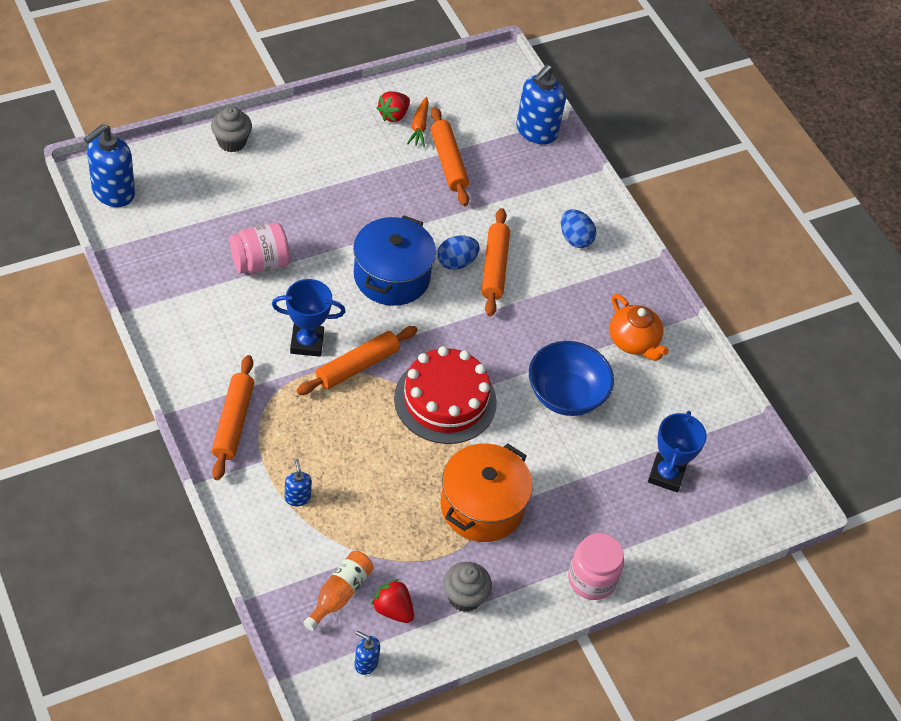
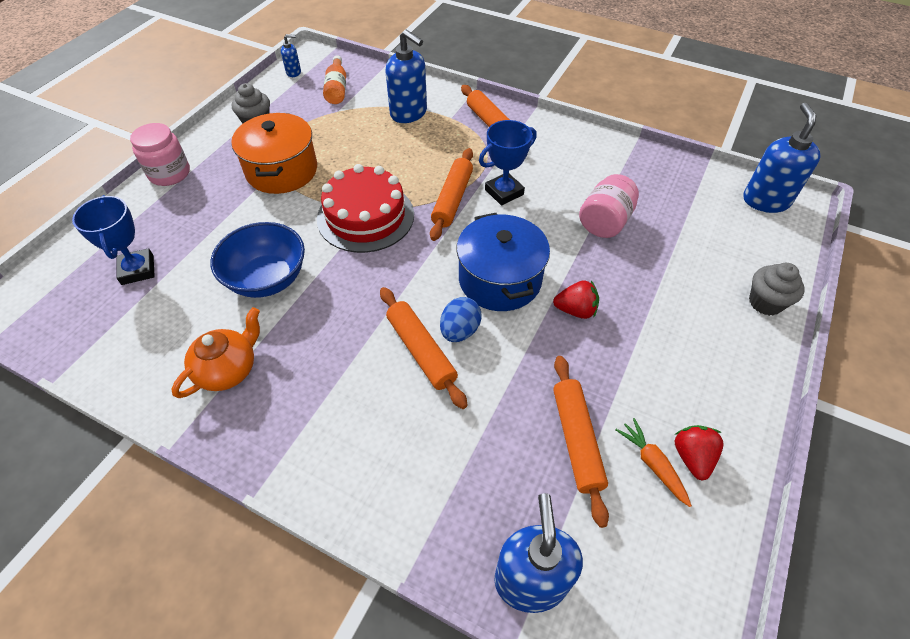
camera: 150 degrees right, 0 degrees up
blue soap dispenser [285,458,312,506] -> blue soap dispenser [385,30,427,123], size x2.04
red strawberry [372,579,414,623] -> red strawberry moved to [553,280,599,319]
orange rolling pin [431,107,469,206] -> orange rolling pin turned 45 degrees clockwise [553,356,609,528]
blue egg [561,209,596,248] -> none
orange teapot [610,294,669,361] -> orange teapot turned 105 degrees clockwise [172,307,260,398]

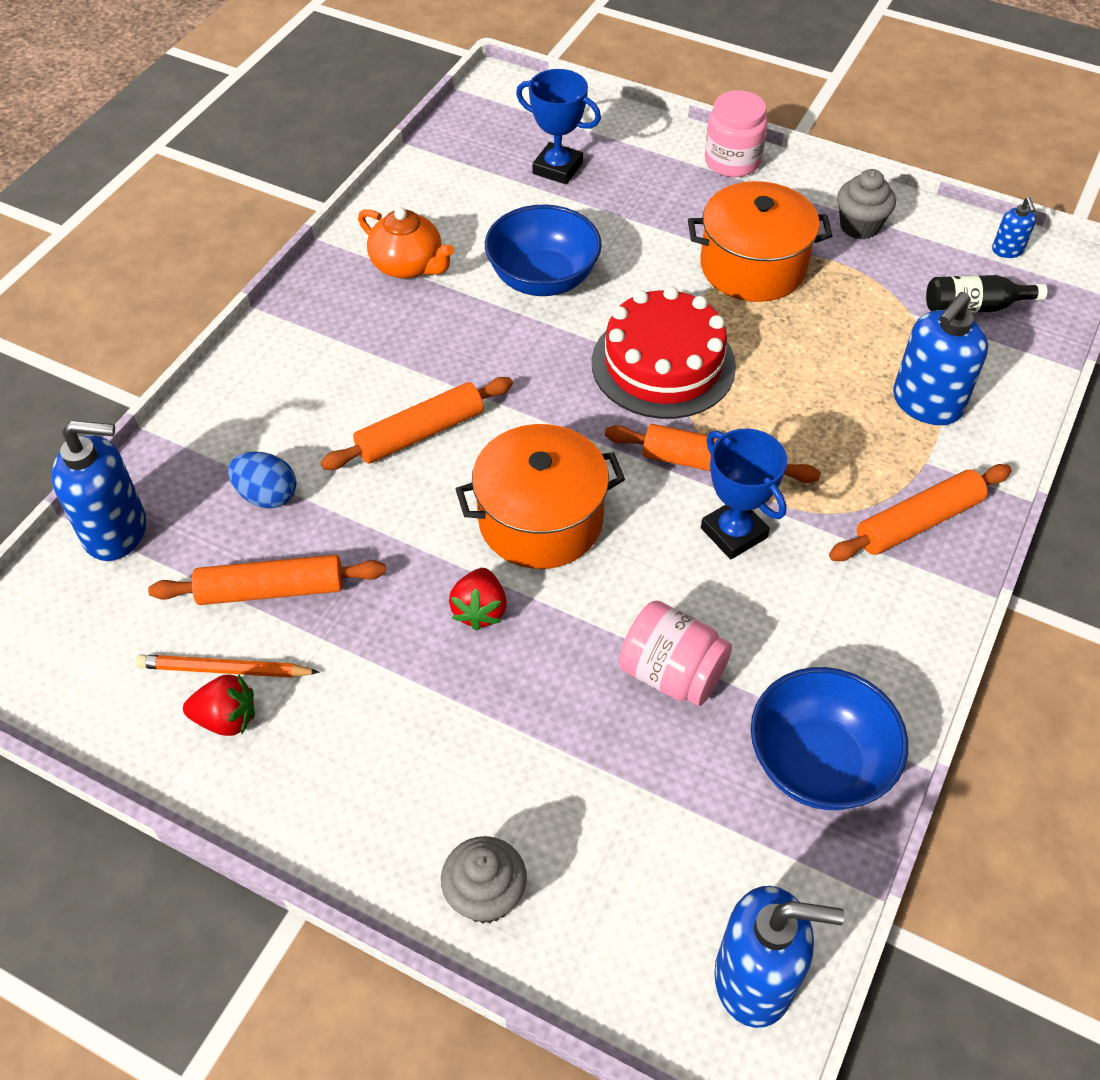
camera: 90 degrees right, 0 degrees up
blue trophy [72,195,155,285] -> blue trophy turned 45 degrees clockwise [516,69,601,184]
orange bottle [323,55,346,104] -> black bottle [926,275,1047,313]
blue egg [440,297,482,342] -> blue egg moved to [228,451,297,509]
blue pot [457,213,550,311] -> orange pot [456,424,625,569]
orange carrot [615,418,692,507] -> orange pencil [136,654,320,678]
none -> blue bowl [751,667,908,810]

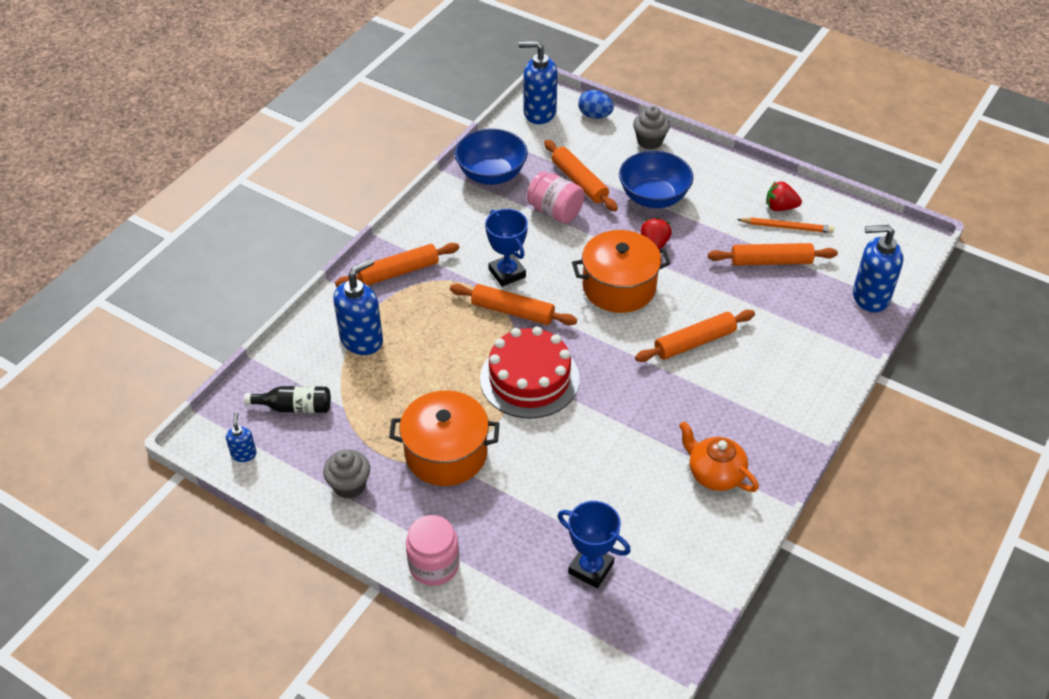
camera: 175 degrees left, 5 degrees down
blue egg [228,451,297,509] -> blue egg moved to [578,90,614,119]
blue bowl [485,204,602,296] -> blue bowl moved to [619,151,693,208]
none -> orange rolling pin [544,140,618,211]

